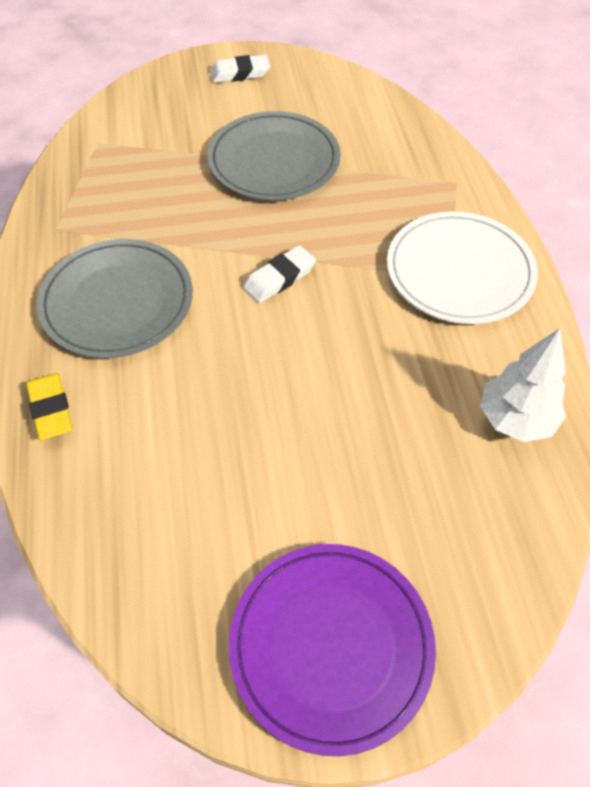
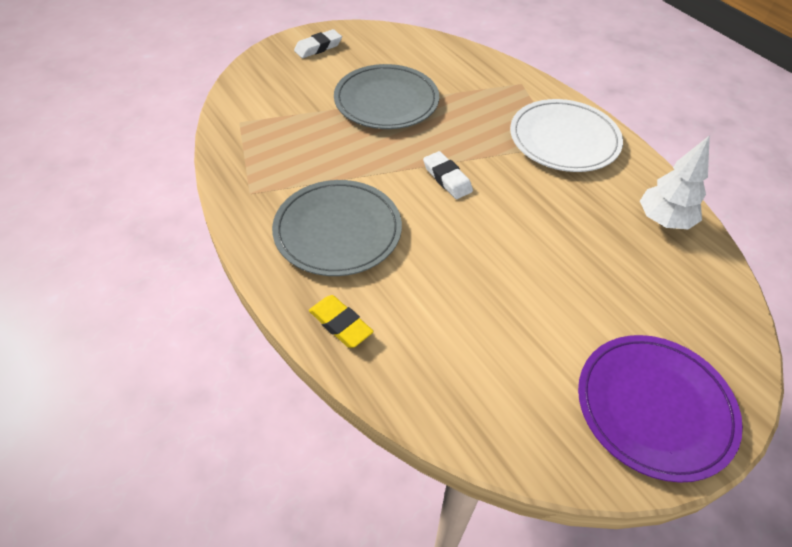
camera: 25 degrees left, 5 degrees down
white eraser [243,245,316,303] -> white eraser turned 60 degrees counterclockwise [423,151,473,199]

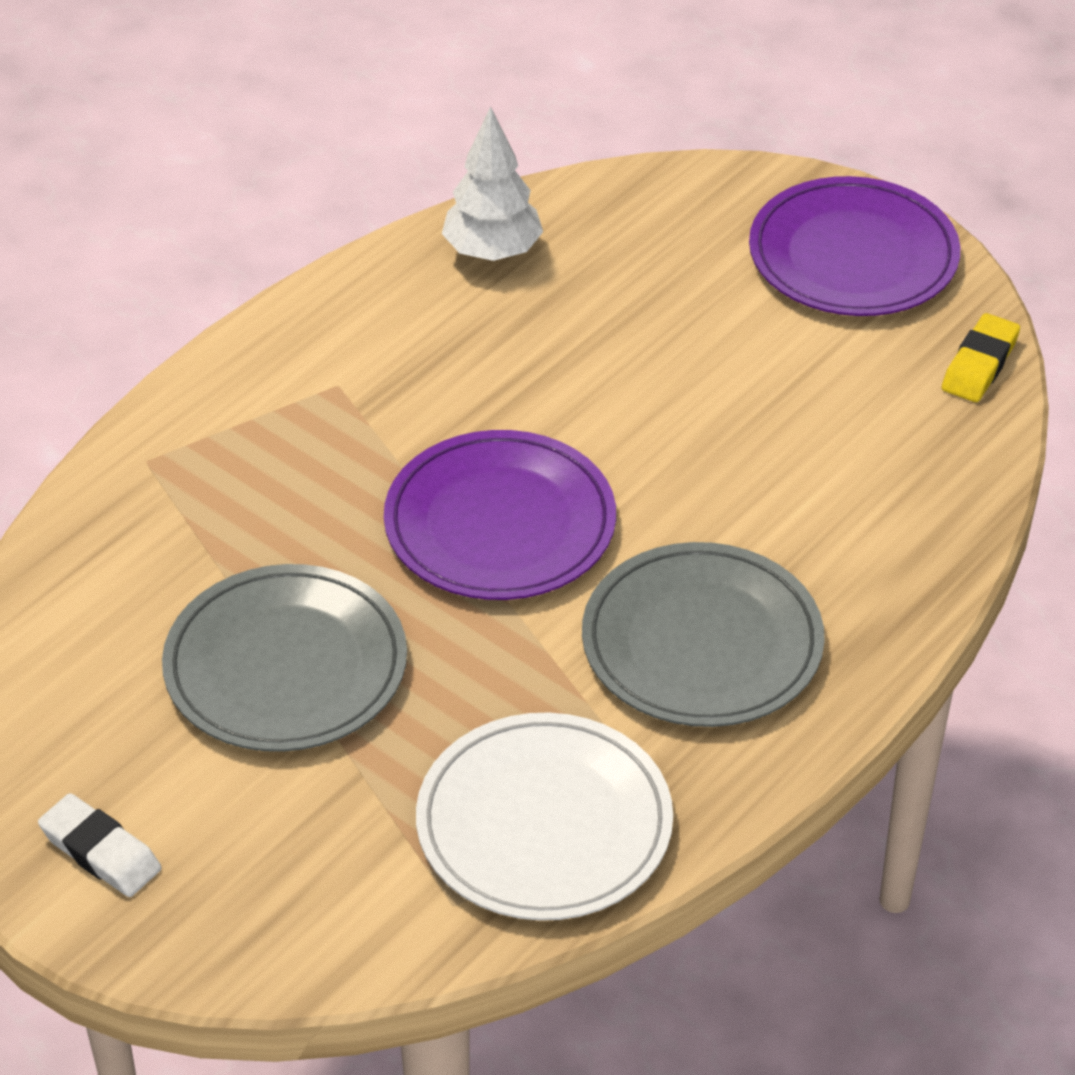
camera: 105 degrees left, 5 degrees down
yellow eraser [309,295,374,348] -> yellow eraser moved to [942,313,1020,402]
white eraser [423,151,473,199] -> purple plate [384,430,616,600]
white plate [510,99,623,172] -> white plate moved to [416,713,673,921]

